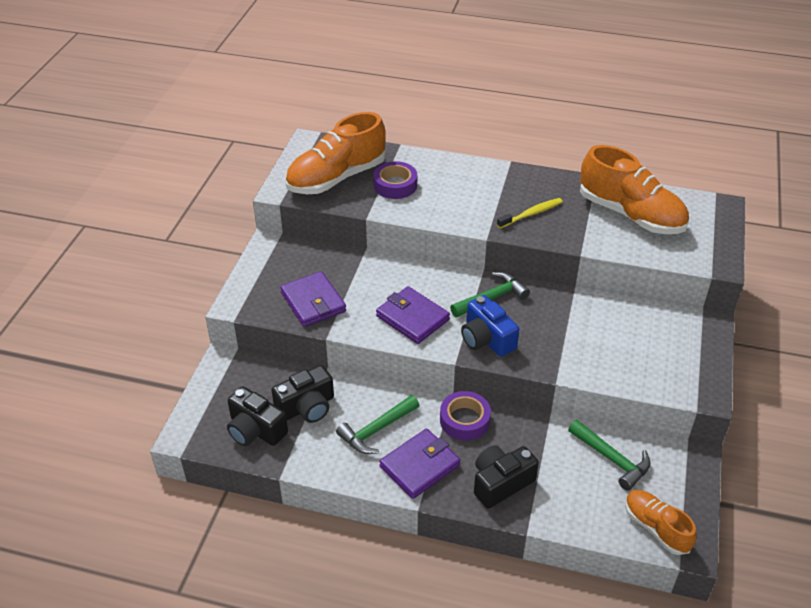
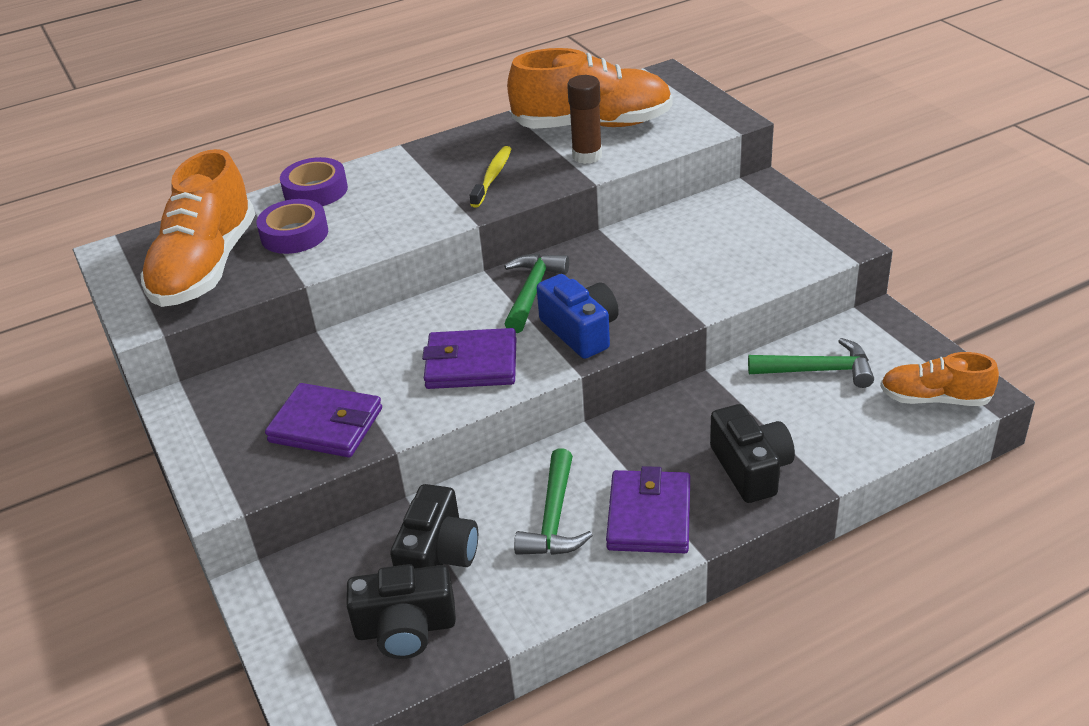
camera: 40 degrees left, 5 degrees down
purple tape [440,391,491,440] -> purple tape moved to [280,157,348,206]
blue camera [461,295,519,357] -> blue camera turned 135 degrees counterclockwise [537,274,619,359]
black camera [474,445,539,509] -> black camera turned 150 degrees clockwise [710,404,795,503]
none -> brown glue stick [567,75,602,164]

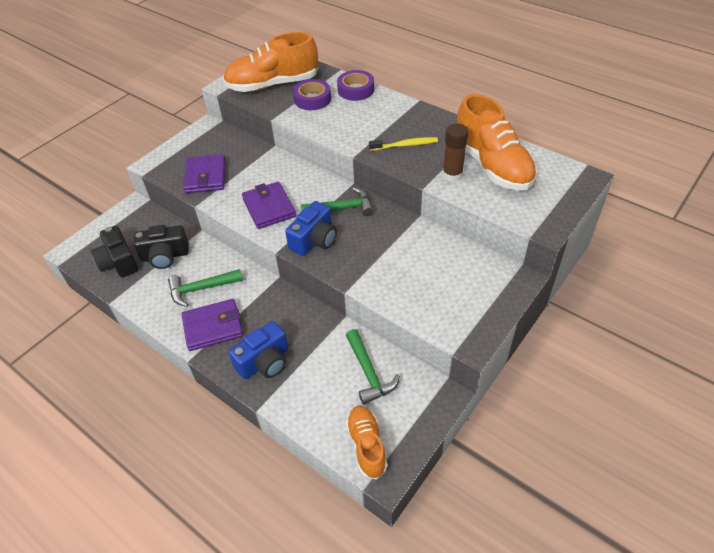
camera: 65 degrees right, 10 degrees up
black camera [710,404,795,503] -> blue camera [229,321,288,379]

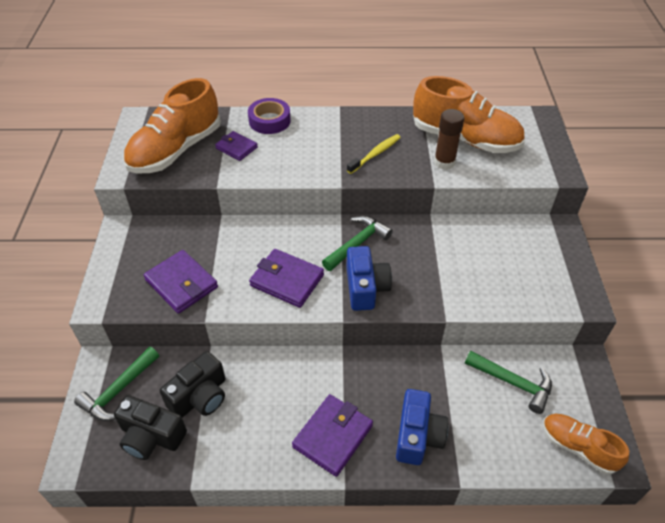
camera: 40 degrees left, 0 degrees up
green hammer [168,269,243,307] -> green hammer moved to [74,347,159,421]
purple tape [293,79,331,110] -> purple wallet [215,131,258,161]

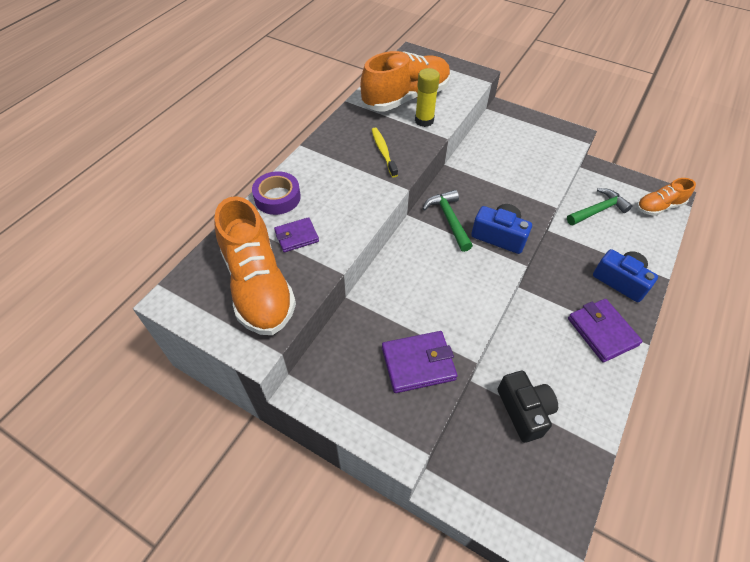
camera: 60 degrees left, 5 degrees up
green hammer [74,347,159,421] -> none
black camera [114,395,187,460] -> none
purple wallet [249,249,324,308] -> none
brown glue stick [434,109,464,170] -> yellow glue stick [415,68,440,127]

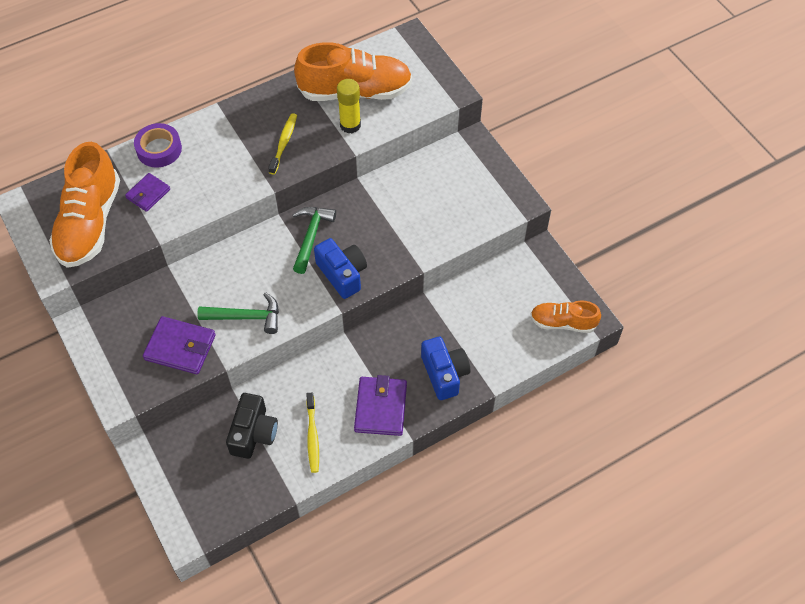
camera: 30 degrees right, 5 degrees up
purple wallet [274,217,319,252] -> purple wallet turned 60 degrees counterclockwise [125,173,170,212]
green hammer [567,188,632,225] -> green hammer moved to [198,292,279,334]
none -> yellow toothbrush [306,393,319,473]

